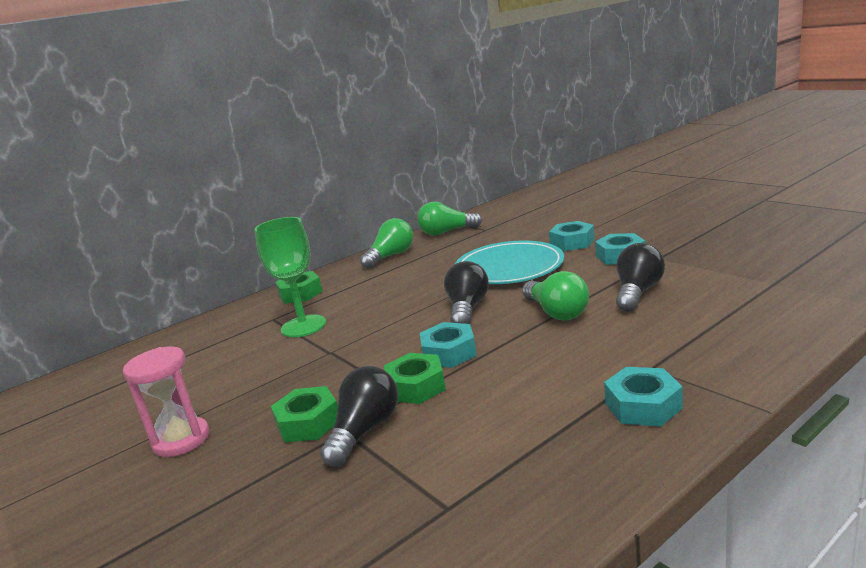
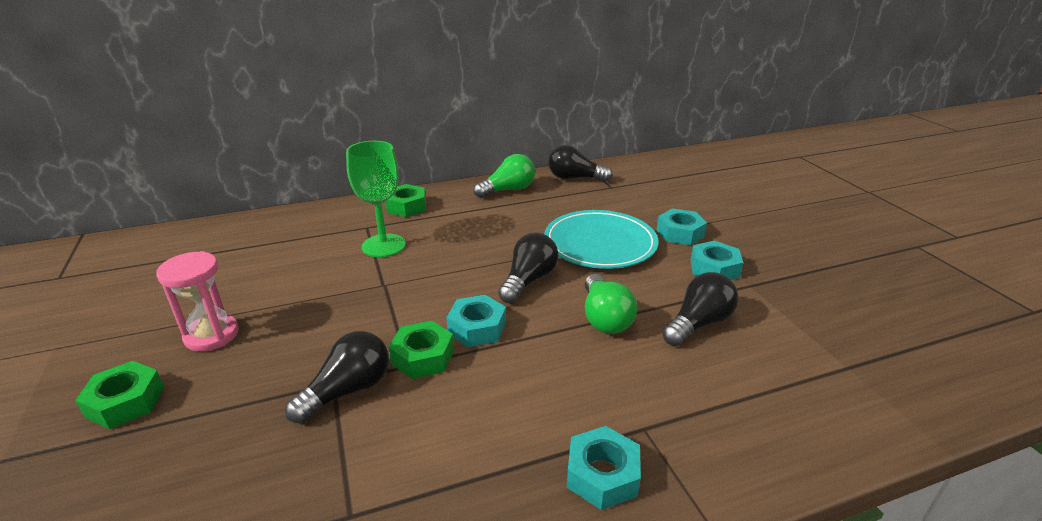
camera: 15 degrees right, 10 degrees up
green nut [271,386,338,442] -> green nut moved to [75,361,164,429]
green light bulb [417,202,482,236] -> black light bulb [548,145,613,182]

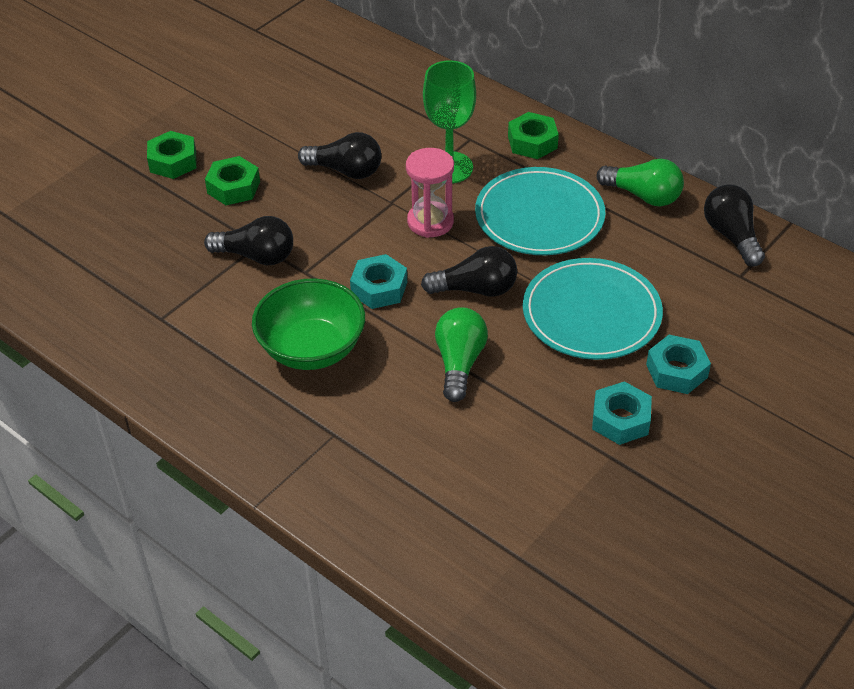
camera: 60 degrees right, 15 degrees up
pink hourglass [156,251,239,352] -> pink hourglass moved to [406,148,454,238]
green nut [389,321,454,379] -> green nut moved to [205,156,260,205]
turquoise nut [567,426,641,510] -> none
green light bulb [585,274,637,334] -> green light bulb turned 135 degrees clockwise [435,307,488,402]
black light bulb [662,272,738,346] -> black light bulb moved to [298,132,381,179]
none -> green bowl [252,278,365,370]
none -> turquoise plate [475,167,605,255]

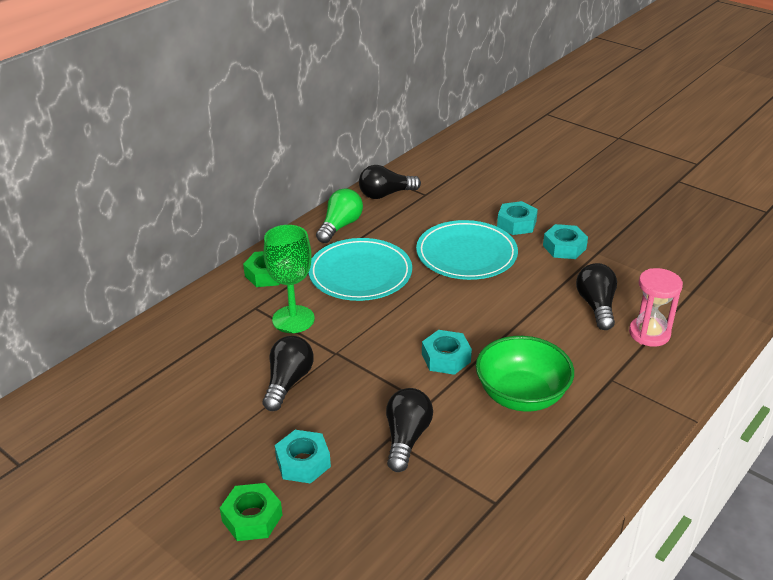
camera: 90 degrees left, 10 degrees down
green nut [205,156,260,205] -> turquoise nut [275,430,331,484]
pink hourglass [406,148,454,238] -> pink hourglass moved to [629,268,683,347]
black light bulb [421,246,517,297] -> black light bulb moved to [576,263,617,330]
green light bulb [435,307,488,402] -> none

